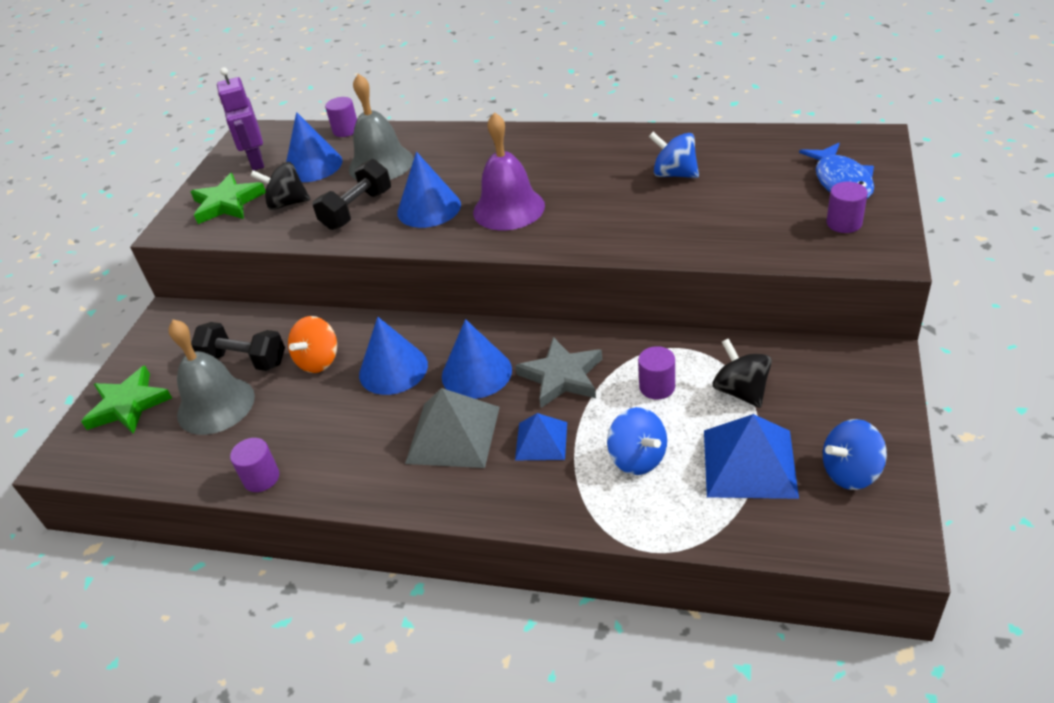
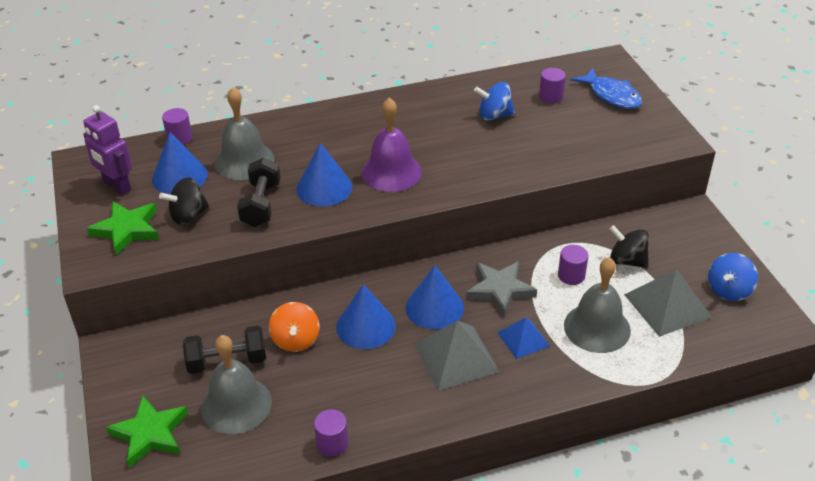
camera: 35 degrees left, 0 degrees up
blue spinning top [607,407,667,475] -> grey bell [564,257,631,353]
blue pyramid [704,414,799,499] -> grey pyramid [624,269,712,337]
purple cylinder [826,182,868,233] -> purple cylinder moved to [539,68,566,104]

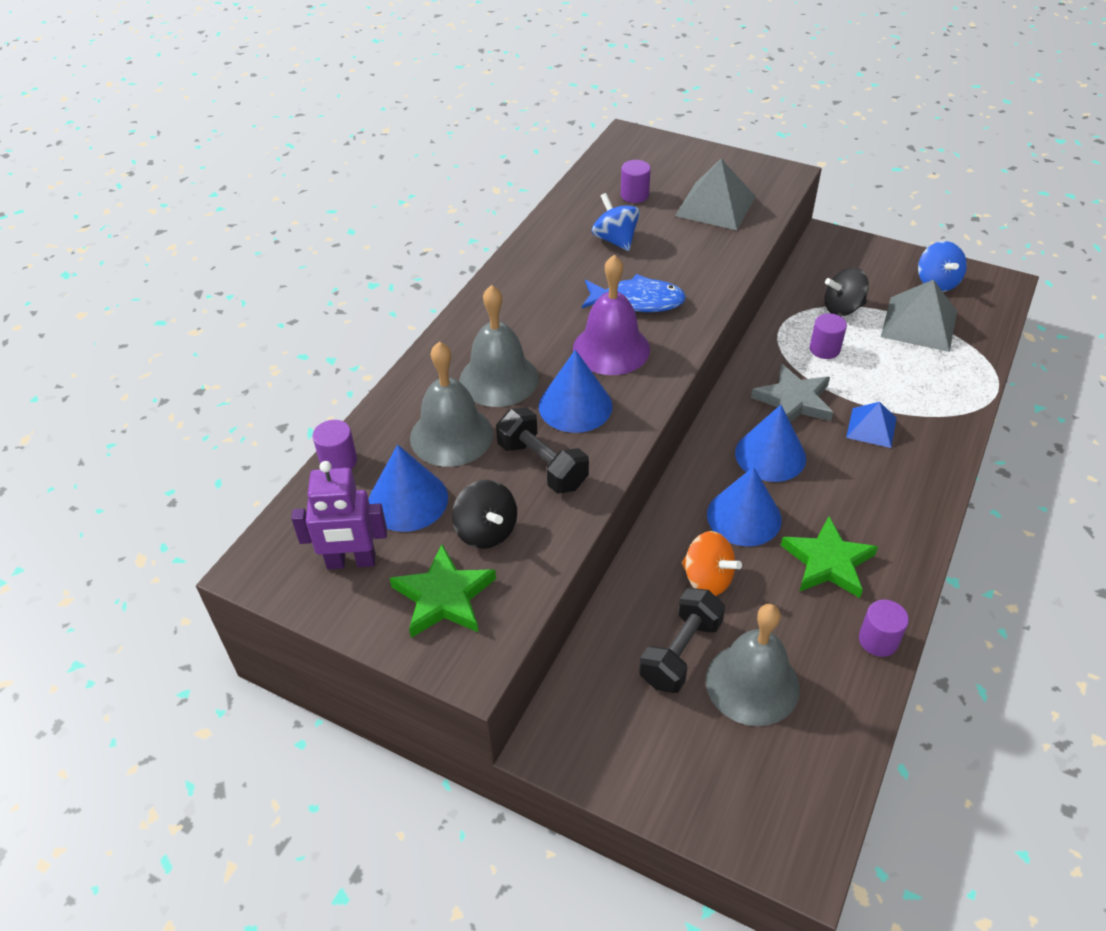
camera: 45 degrees left, 5 degrees up
green star [106,395,188,468] -> green star moved to [781,516,878,598]
black spinning top [159,177,209,225] -> black spinning top turned 45 degrees counterclockwise [452,480,517,549]
grey pyramid [414,321,499,391] -> grey pyramid moved to [675,159,756,230]
blue spinning top [474,82,515,120] -> blue spinning top turned 105 degrees clockwise [592,193,640,251]
grey bell [564,257,631,353] -> grey bell moved to [459,285,539,407]
blue fish [571,68,642,109] -> blue fish moved to [582,274,686,312]

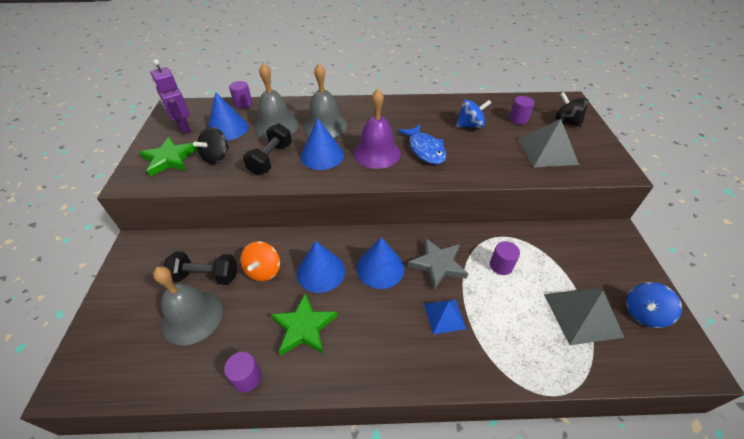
camera: 60 degrees right, 0 degrees up
blue spinning top [592,193,640,251] -> blue spinning top turned 45 degrees clockwise [456,99,491,128]
black spinning top [824,268,869,316] -> black spinning top moved to [555,92,589,127]

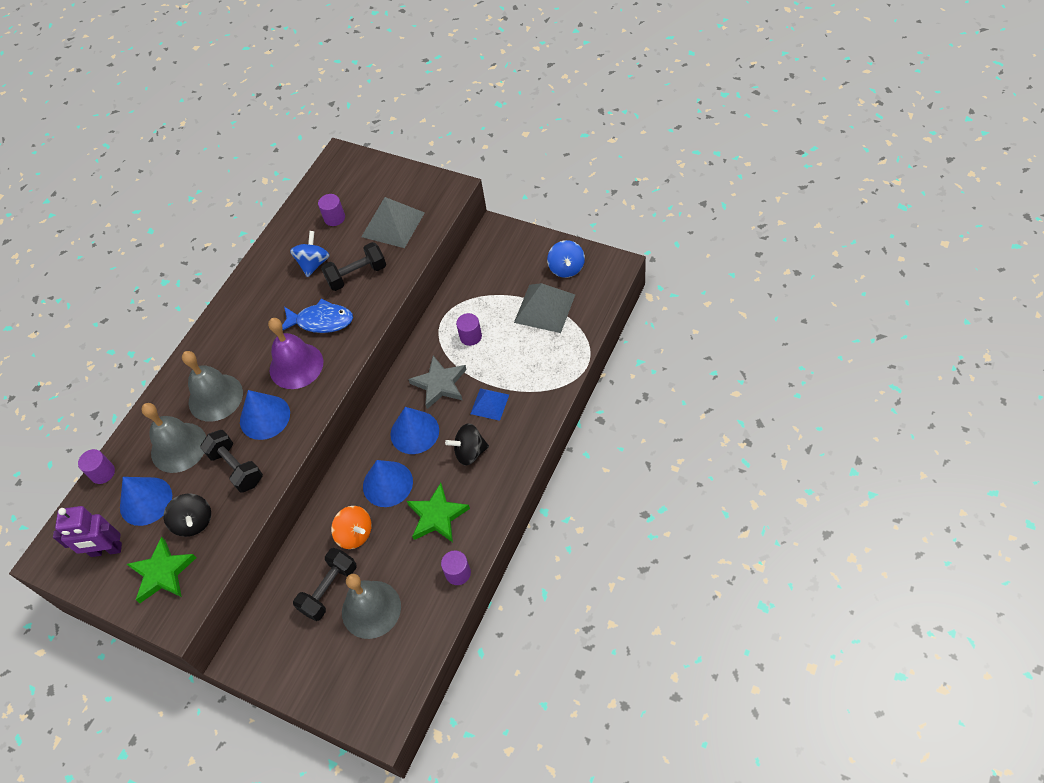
camera: 55 degrees left, 10 degrees up
black spinning top [555,92,589,127] -> black spinning top moved to [445,423,489,465]
none -> black dumbbell [321,242,386,291]

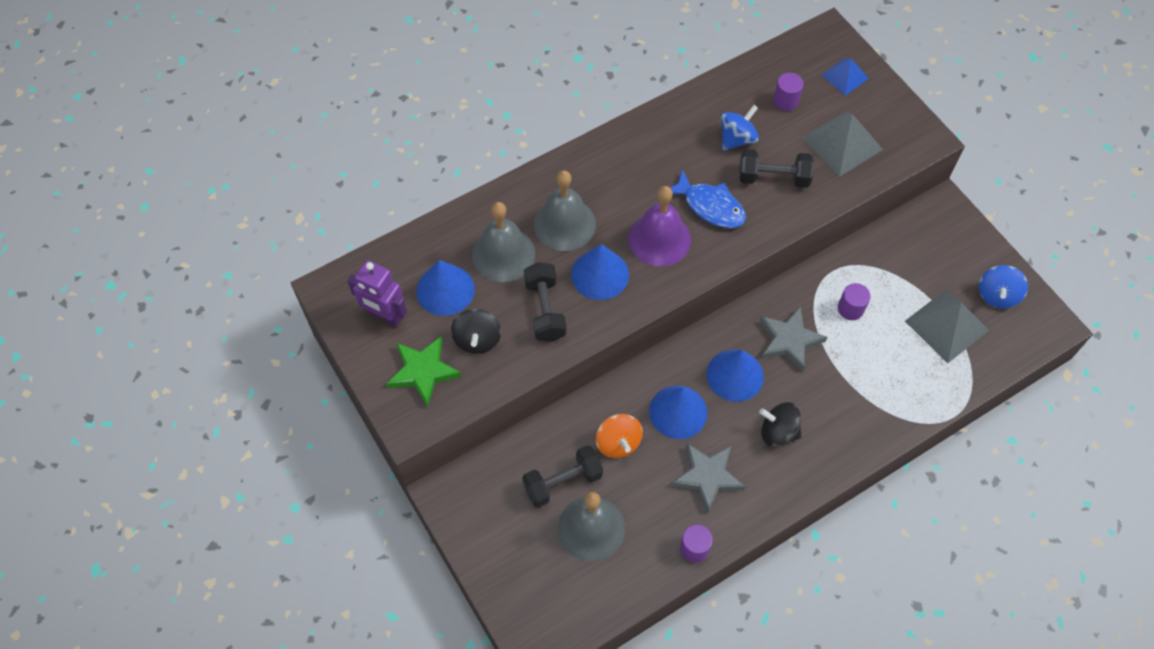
camera: 25 degrees right, 5 degrees up
purple cylinder [78,449,115,484] -> none
green star [407,483,470,542] -> grey star [671,443,745,513]
blue pyramid [470,388,509,421] -> blue pyramid moved to [822,58,869,96]

